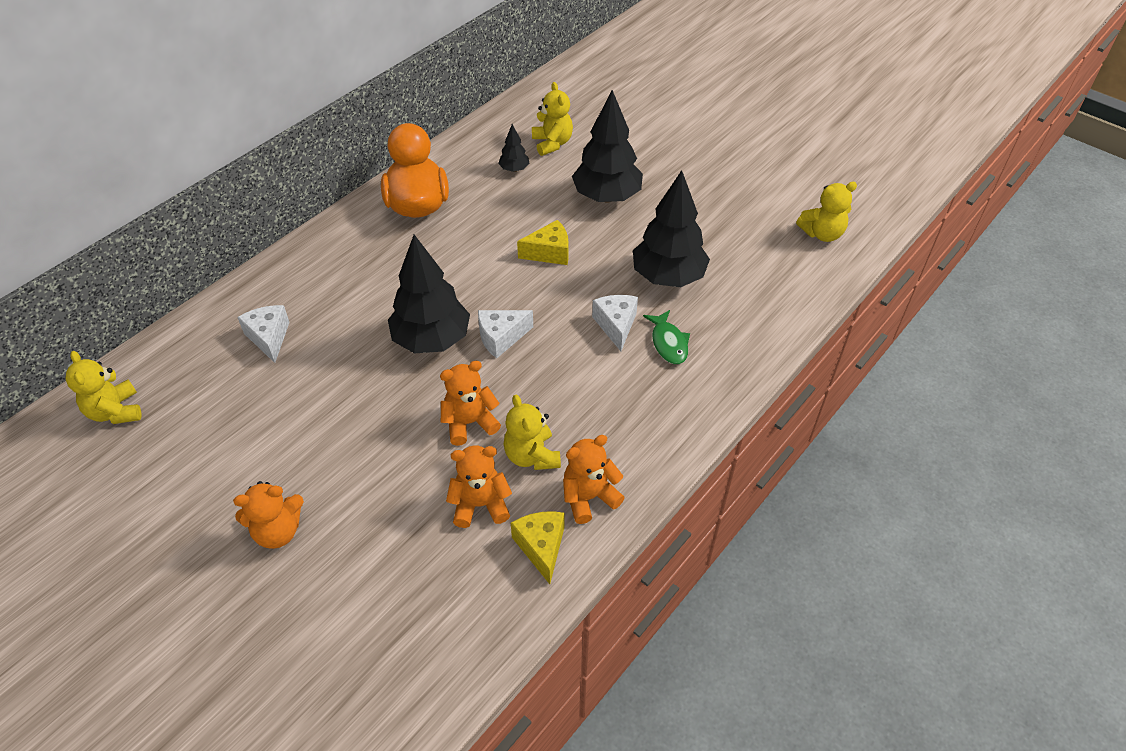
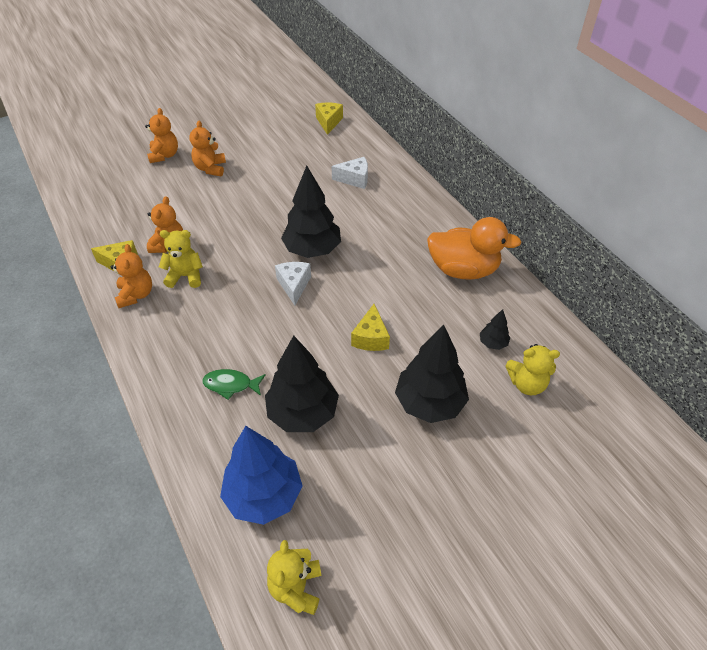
camera: 110 degrees right, 0 degrees up
yellow teddy bear [65,351,142,424] -> yellow cheese [315,103,343,135]
orange teddy bear [440,361,501,446] -> orange teddy bear moved to [145,108,178,163]
white cheese [592,295,638,351] -> none
none -> blue tree [220,426,303,525]

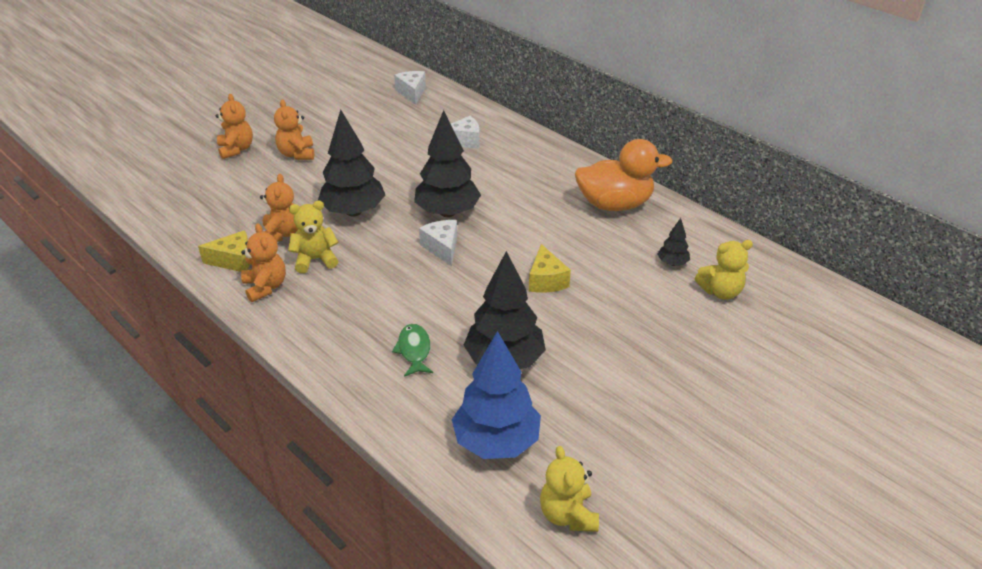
camera: 15 degrees left, 10 degrees down
green fish [202,369,265,400] -> green fish turned 90 degrees clockwise [392,324,433,377]
yellow cheese [315,103,343,135] -> white cheese [394,71,426,105]
black tree [395,325,469,423] -> black tree moved to [318,110,385,217]

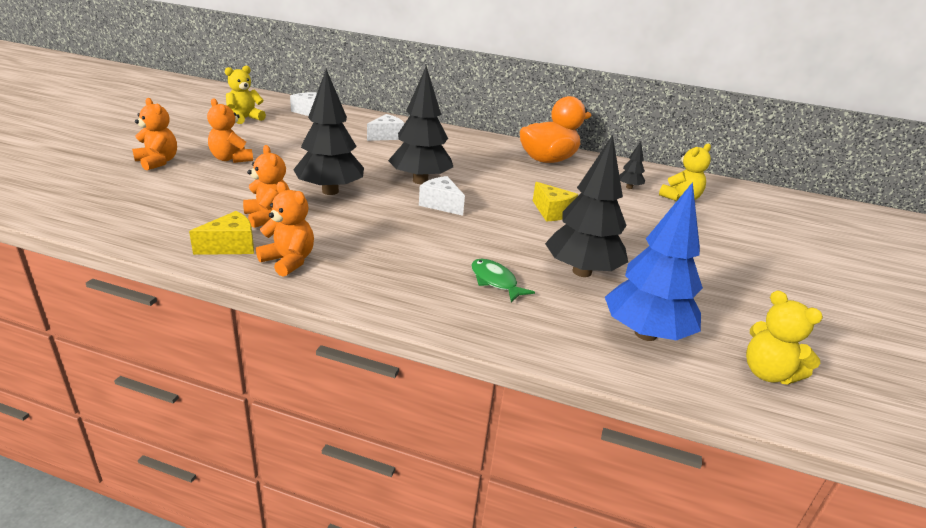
camera: 30 degrees left, 10 degrees down
yellow teddy bear [288,201,338,273] -> yellow teddy bear moved to [225,66,266,124]

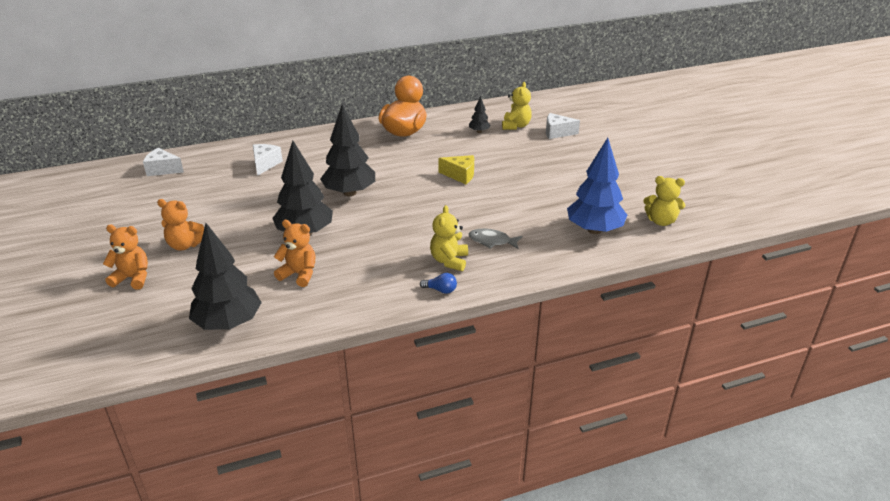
camera: 35 degrees left, 5 degrees up
yellow cheese [189,211,254,255] -> none
yellow teddy bear [225,66,266,124] -> yellow teddy bear moved to [430,205,468,271]
orange teddy bear [256,182,314,277] -> none
white cheese [419,176,465,216] -> white cheese moved to [546,113,580,139]
green fish [471,259,535,302] -> grey fish [469,229,523,249]
black tree [545,135,628,277] -> black tree moved to [189,223,262,330]
none -> blue light bulb [420,273,457,294]

